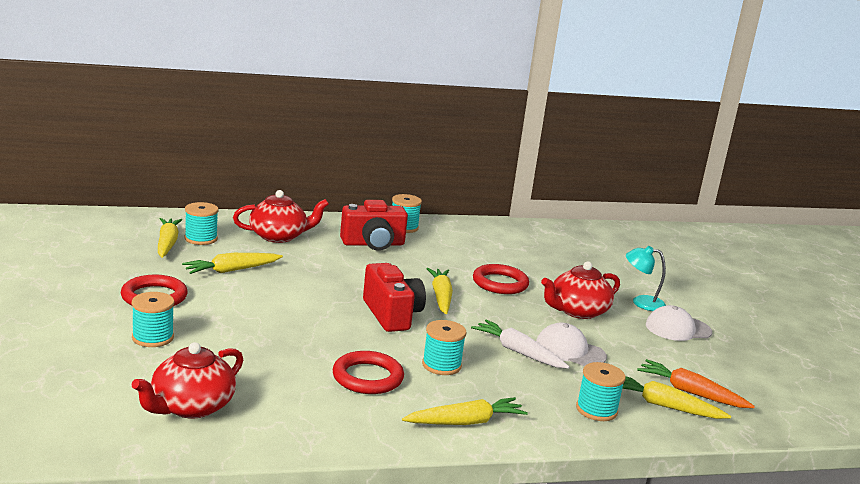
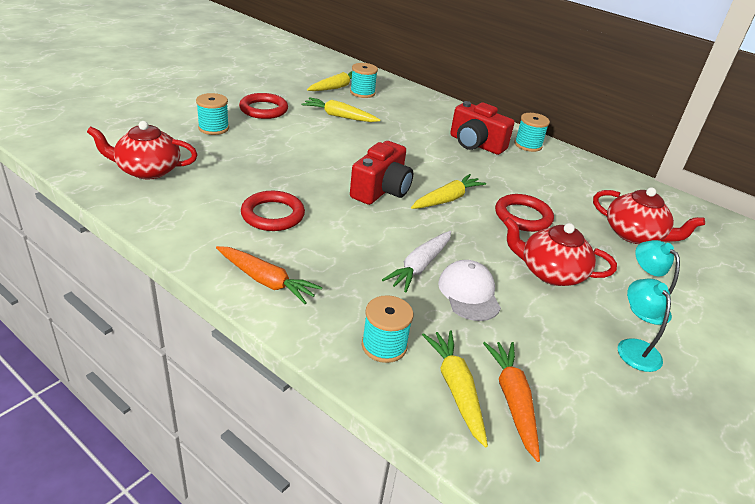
camera: 50 degrees right, 15 degrees up
red teapot [233,190,329,243] -> red teapot moved to [593,187,705,244]
yellow carrot [402,397,528,425] -> orange carrot [216,246,322,304]
turquoise spool [422,320,467,375] -> none
white carrot [471,320,569,369] -> white carrot turned 150 degrees counterclockwise [382,231,451,292]
white cap [646,305,712,341] -> turquoise lamp [618,278,671,372]

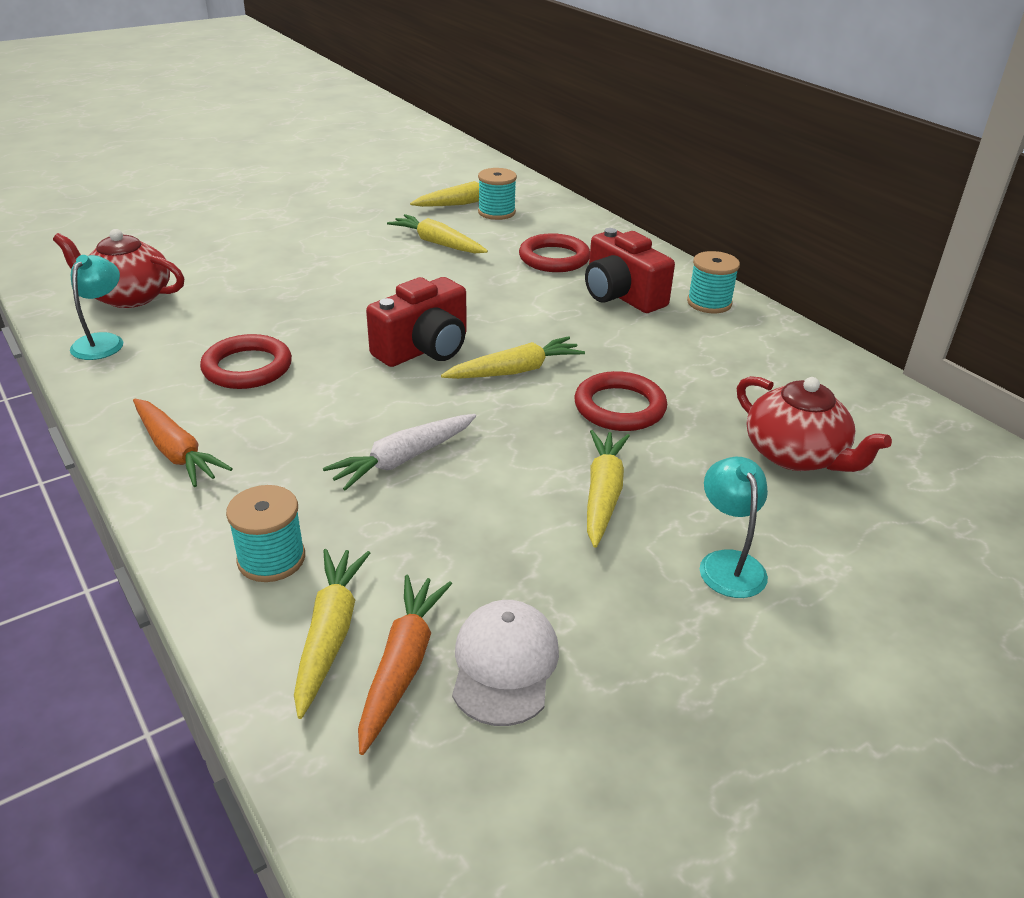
camera: 20 degrees right, 0 degrees up
turquoise spool [196,93,229,135] -> none
red ring [239,93,288,119] -> red ring moved to [519,233,590,272]
white cap [438,260,501,321] -> white cap moved to [452,600,559,726]
red teapot [503,217,617,286] -> yellow carrot [587,430,630,548]
turquoise lamp [618,278,671,372] -> turquoise lamp moved to [70,255,123,360]

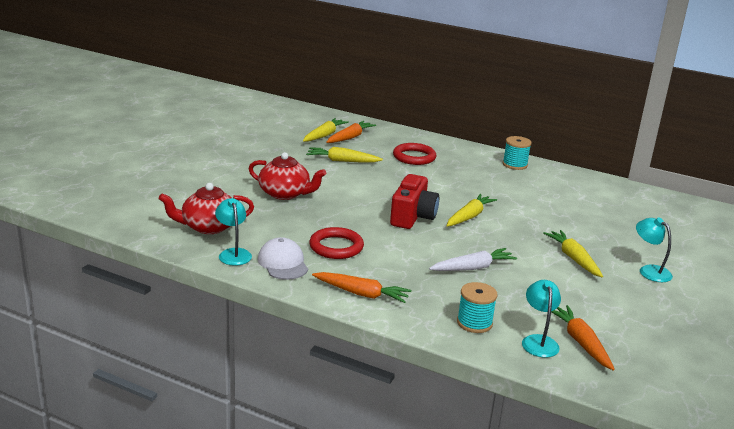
camera: 30 degrees left, 10 degrees down
yellow carrot [294,549,370,719] -> turquoise lamp [522,280,561,358]
white carrot [323,414,476,491] -> white carrot turned 135 degrees counterclockwise [429,248,517,271]
white cap [452,600,559,726] -> white cap moved to [258,237,308,280]
turquoise spool [478,168,517,220] -> orange carrot [326,121,376,143]
red ring [574,371,667,431] -> none
red camera [585,228,675,313] -> none
red teapot [737,376,892,472] -> red teapot moved to [248,152,326,200]

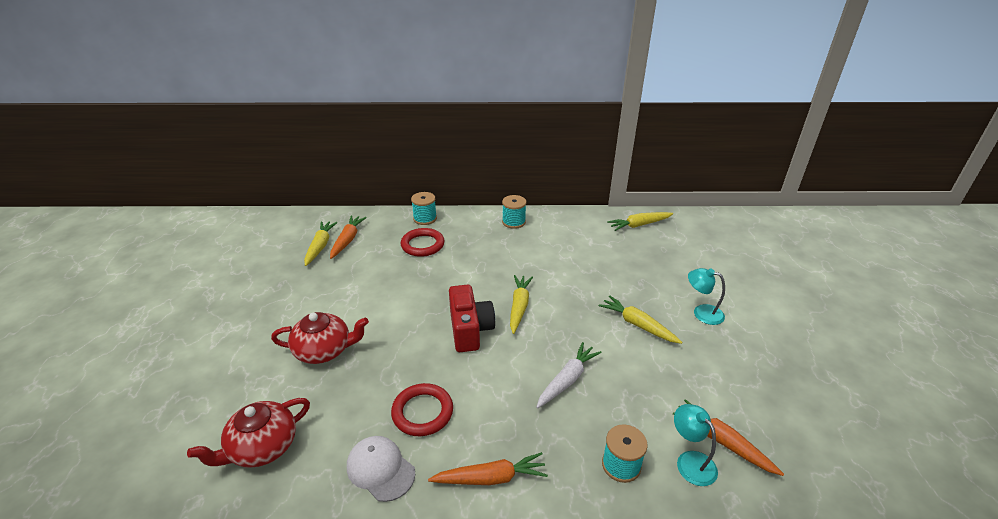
camera: 25 degrees left, 10 degrees up
turquoise lamp [215,198,252,266] -> none
yellow carrot [306,147,383,162] -> yellow carrot moved to [607,212,673,231]
none -> turquoise spool [411,192,437,225]

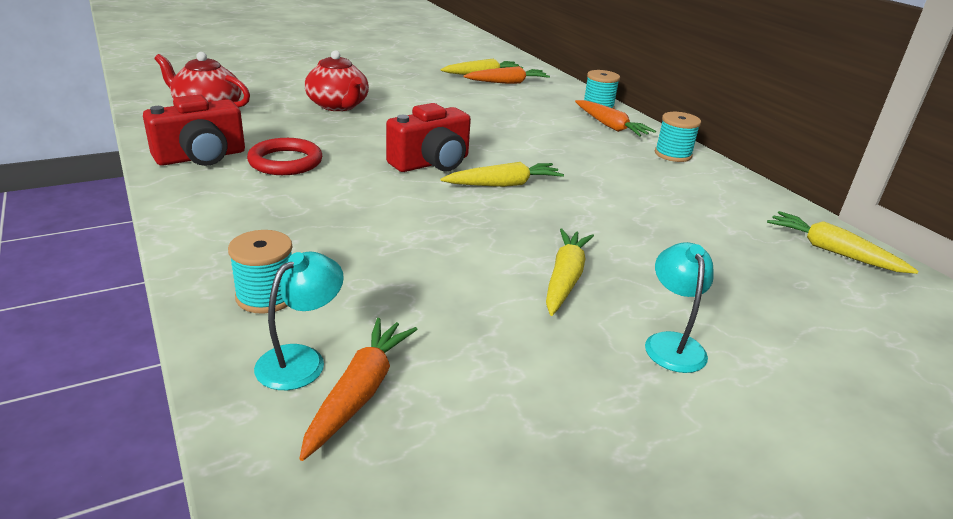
camera: 60 degrees right, 5 degrees down
white cap [347,436,415,502] -> red camera [143,94,245,166]
red ring [401,228,444,257] -> none
orange carrot [428,452,548,485] -> orange carrot moved to [575,100,656,137]
white carrot [536,342,602,408] -> none

